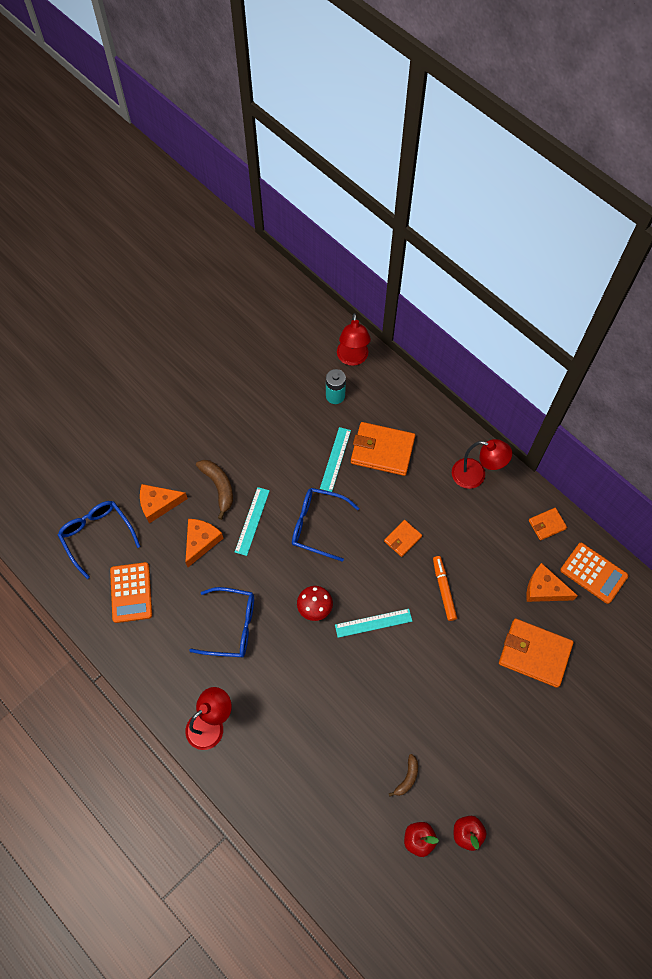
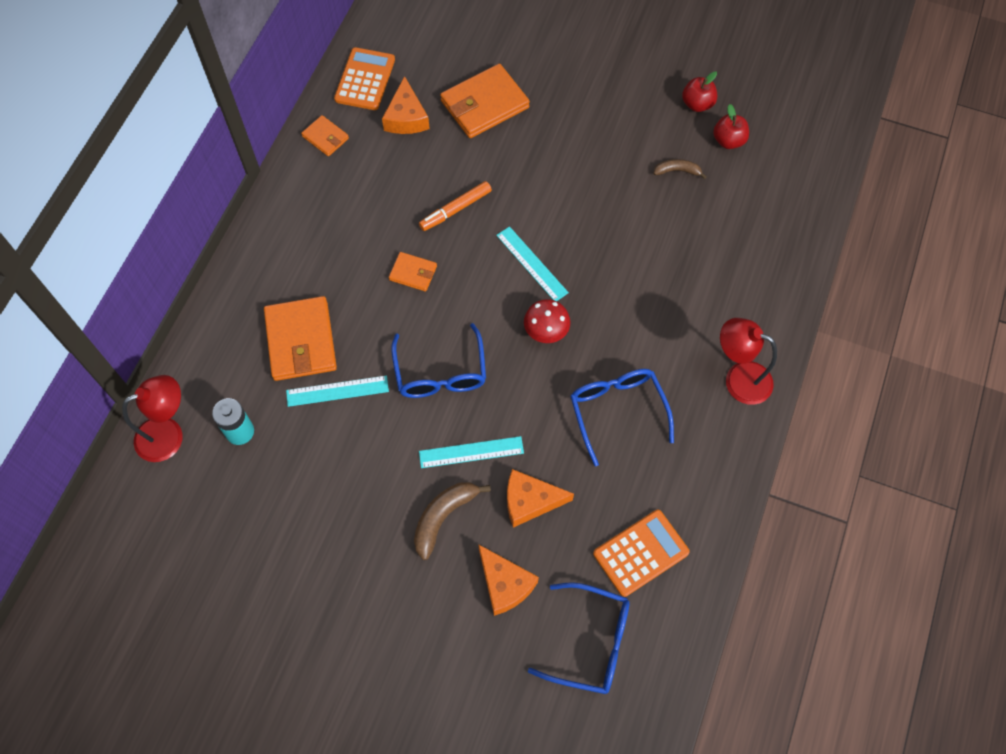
camera: 115 degrees left, 0 degrees up
blue glasses [58,501,141,579] -> blue glasses turned 105 degrees counterclockwise [528,582,629,694]
red lamp [452,439,512,489] -> none
orange wallet [499,619,574,688] -> orange wallet turned 60 degrees clockwise [440,64,530,138]

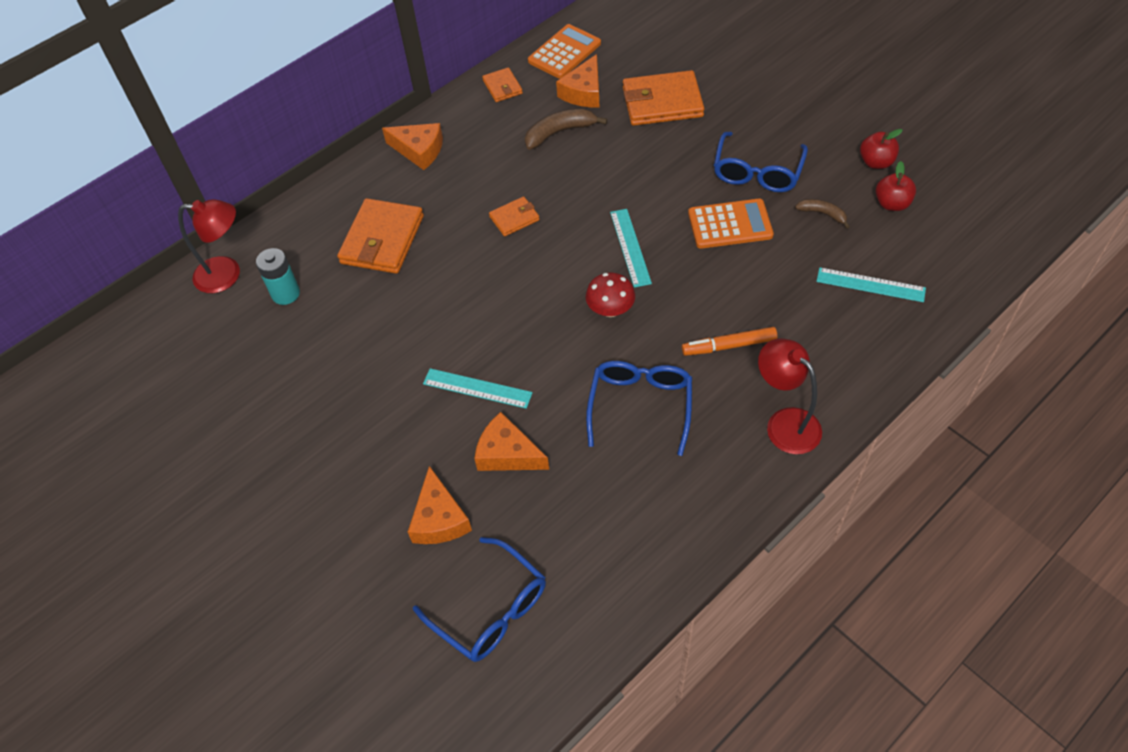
camera: 30 degrees right, 10 degrees down
turquoise ruler [286,376,389,407] -> turquoise ruler moved to [816,267,926,302]
orange wallet [389,252,437,292] -> orange wallet turned 75 degrees counterclockwise [489,196,540,236]
blue glasses [391,323,486,398] -> blue glasses moved to [714,132,808,192]
brown banana [414,482,491,560] -> brown banana moved to [525,109,607,150]
orange marker [419,181,492,231] -> orange marker moved to [682,327,778,356]
orange calculator [593,510,690,597] -> orange calculator moved to [688,199,774,249]
none -> orange cheese [382,123,443,170]

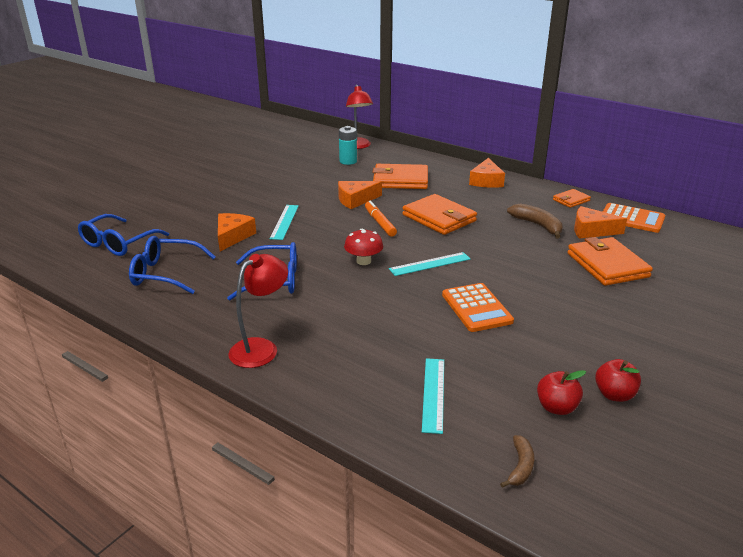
camera: 75 degrees right, 25 degrees down
orange cheese [408,466,472,544] -> orange cheese moved to [338,181,382,209]
orange wallet [489,196,540,236] -> orange wallet [402,194,477,235], size x1.92
orange marker [682,327,778,356] -> orange marker moved to [365,200,397,237]
blue glasses [714,132,808,192] -> blue glasses moved to [129,236,216,294]
brown banana [795,199,850,228] -> brown banana moved to [500,435,534,488]

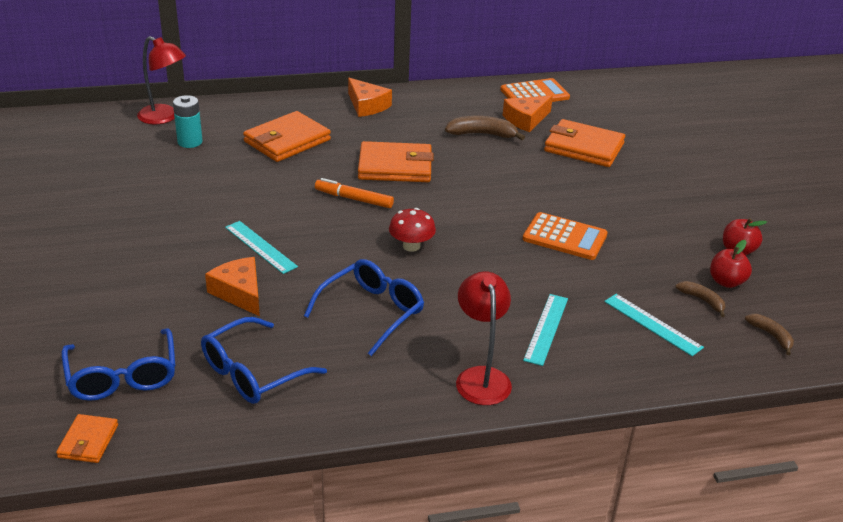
camera: 50 degrees left, 5 degrees up
orange cheese [338,181,382,209] -> none
turquoise ruler [389,252,470,276] -> turquoise ruler moved to [523,294,568,366]
orange wallet [553,189,591,208] -> orange wallet moved to [56,414,118,463]
none -> brown banana [675,281,725,317]

